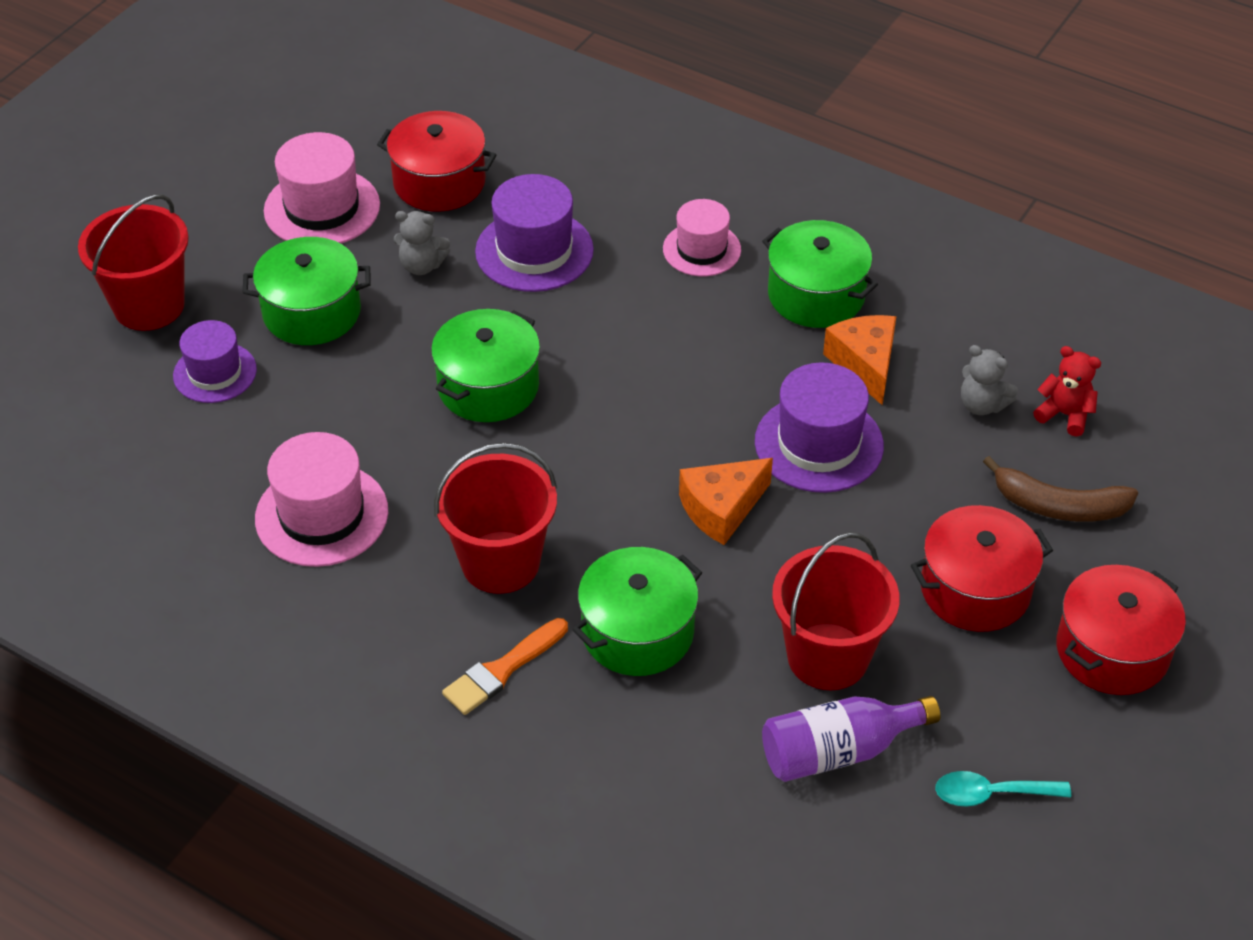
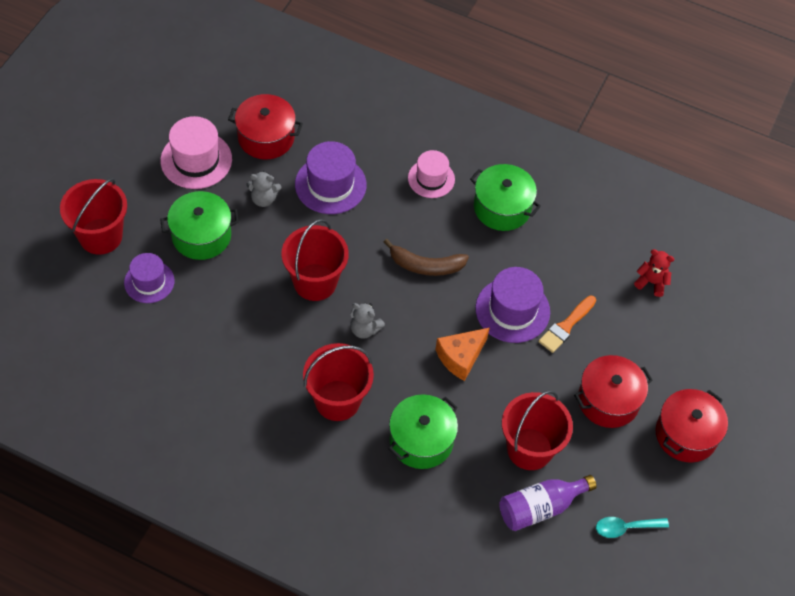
camera: 10 degrees left, 10 degrees up
pink hat [255,432,388,567] -> none
green pot [431,309,540,422] -> red bucket [281,219,349,301]
orange brush [442,618,568,715] -> orange brush moved to [538,296,596,353]
orange cheese [823,315,896,405] -> none
grey teddy bear [961,345,1018,415] -> grey teddy bear moved to [350,303,385,339]
brown banana [983,456,1138,522] -> brown banana moved to [384,239,469,276]

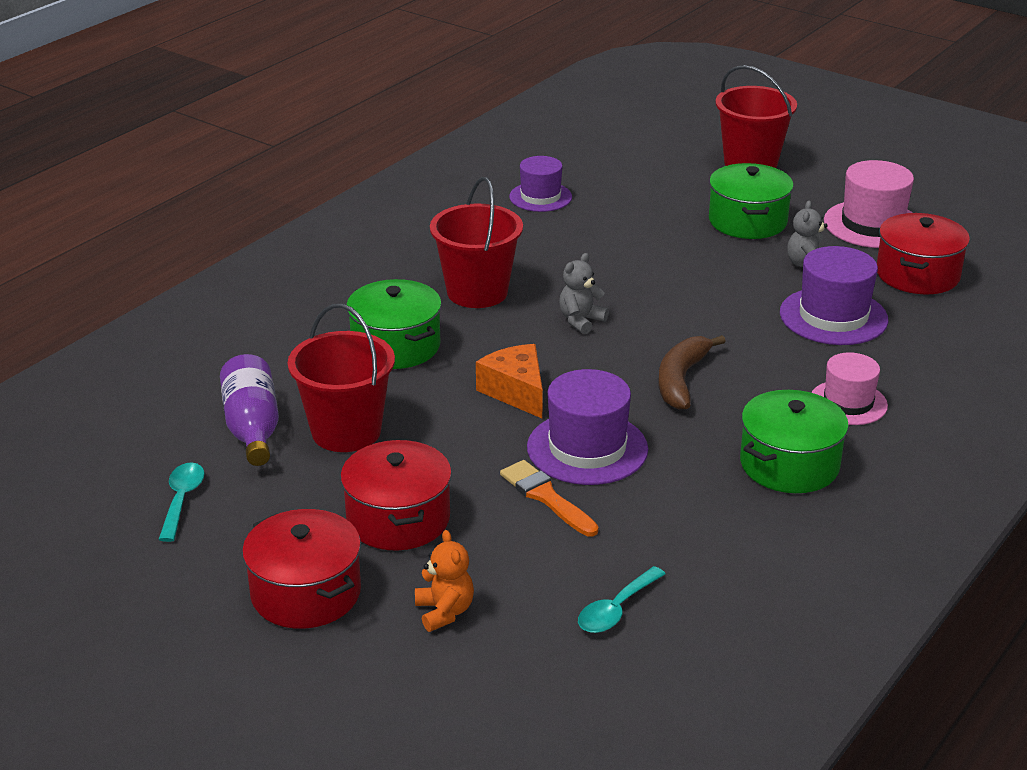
camera: 105 degrees right, 25 degrees down
purple hat [124,253,175,303] -> purple hat moved to [509,156,572,212]
red bucket [281,219,349,301] -> none
red teddy bear [634,249,674,297] -> turquoise spoon [578,566,665,633]
none -> orange teddy bear [415,530,474,632]

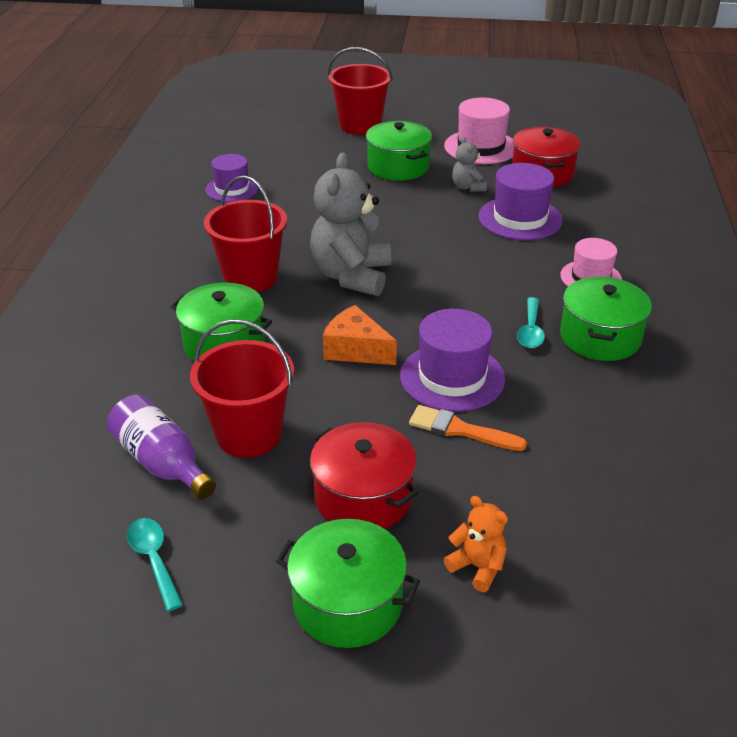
camera: 30 degrees left, 5 degrees up
red pot [242,509,361,629] -> green pot [276,519,420,648]
grey teddy bear [559,253,609,334] -> grey teddy bear [310,153,391,296], size x2.07
turquoise spoon [578,566,665,633] -> turquoise spoon moved to [517,297,545,348]
brown banana [659,335,726,409] -> none

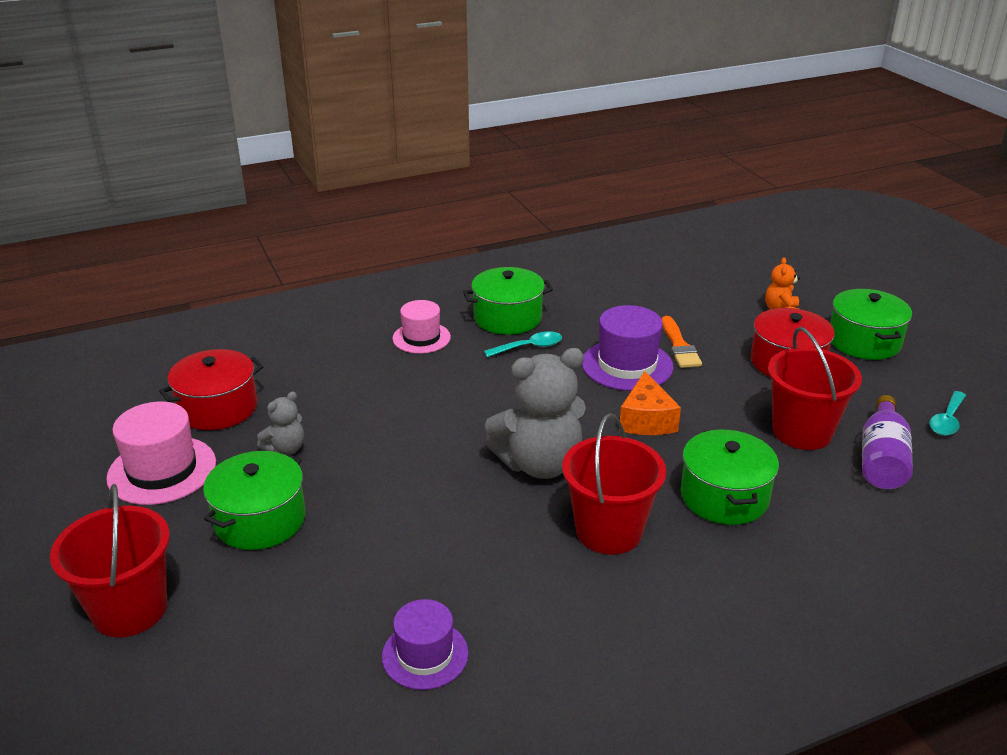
camera: 120 degrees left, 5 degrees down
purple hat [478,163,563,240] -> none

